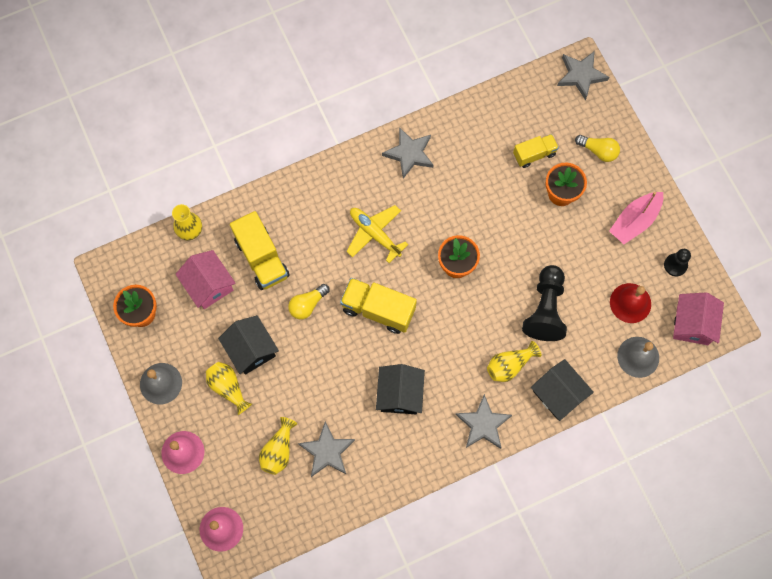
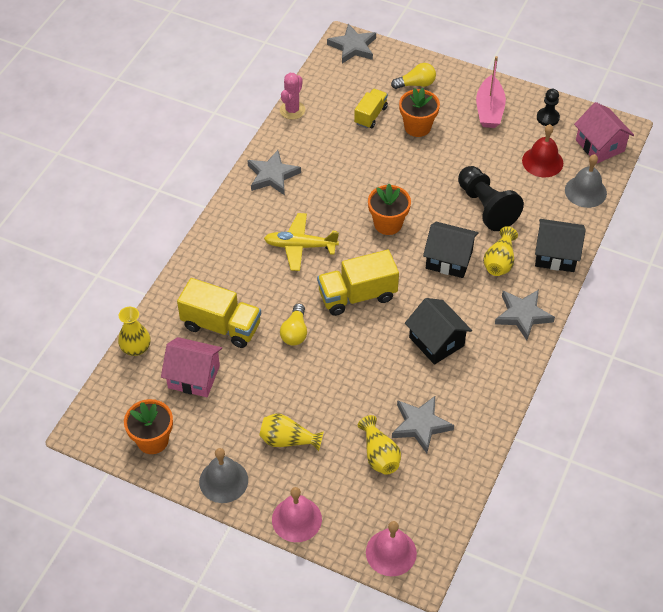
camera: 40 degrees left, 20 degrees down
black house [218,315,279,375] -> black house moved to [423,222,479,278]
none -> pink cactus [280,73,305,119]

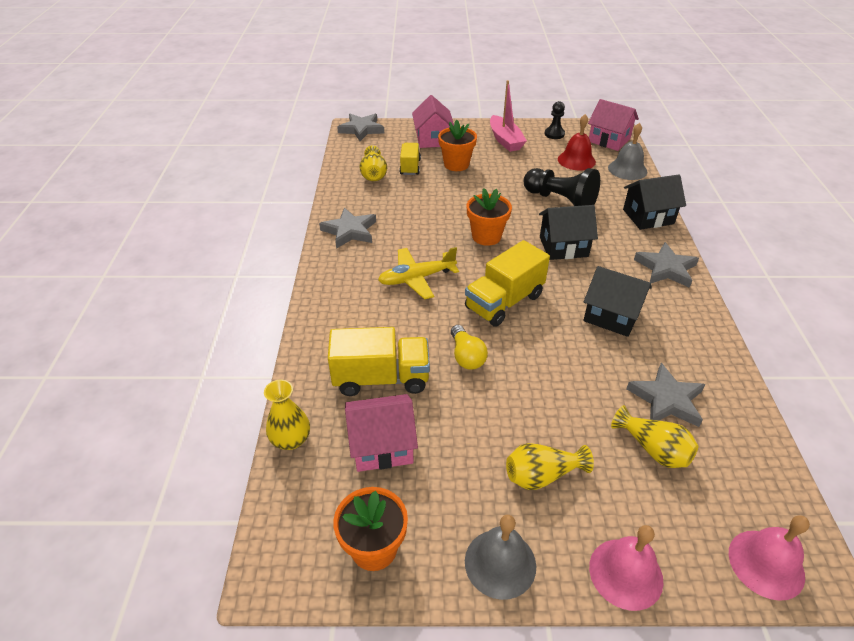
camera: 25 degrees left, 10 degrees down
pink cactus [280,73,305,119] -> none
yellow light bulb [391,63,436,89] -> pink house [412,95,454,148]
yellow vase [483,226,518,276] -> yellow vase moved to [360,146,387,181]

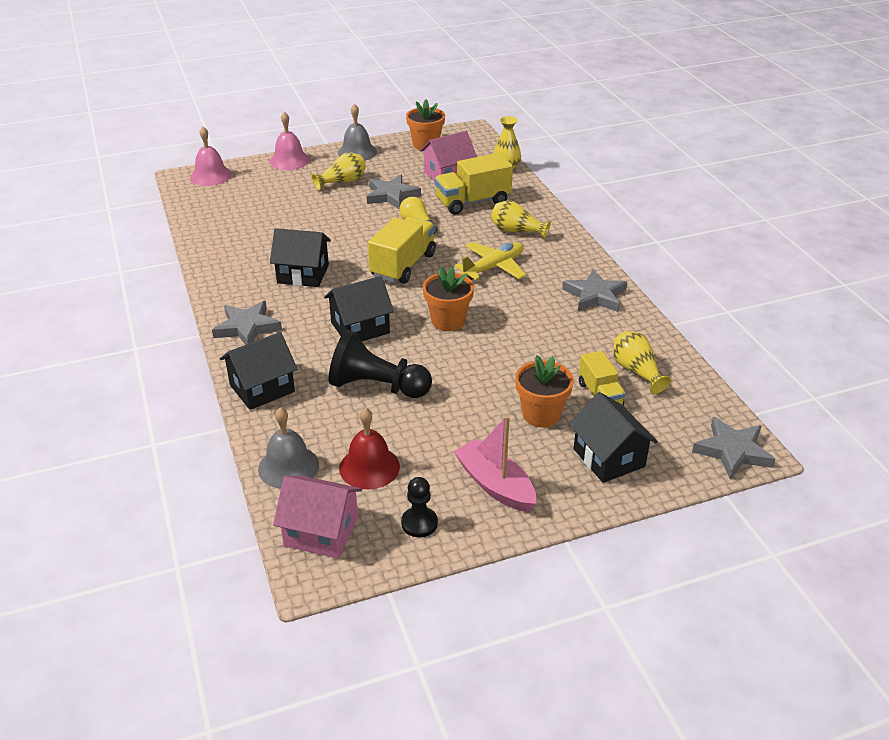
camera: 160 degrees right, 5 degrees down
pink house [412,95,454,148] -> black house [569,392,658,483]
yellow vase [611,405,698,468] -> yellow vase moved to [491,200,551,239]
grey star [626,363,706,427] -> grey star moved to [367,175,421,210]

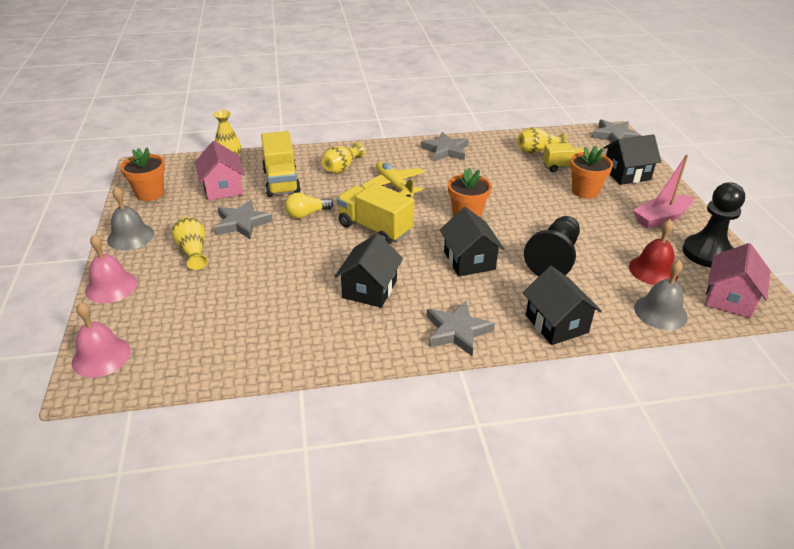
camera: 80 degrees left, 0 degrees up
black pawn [401,477,438,537] -> black pawn [683,182,745,268], size x1.83

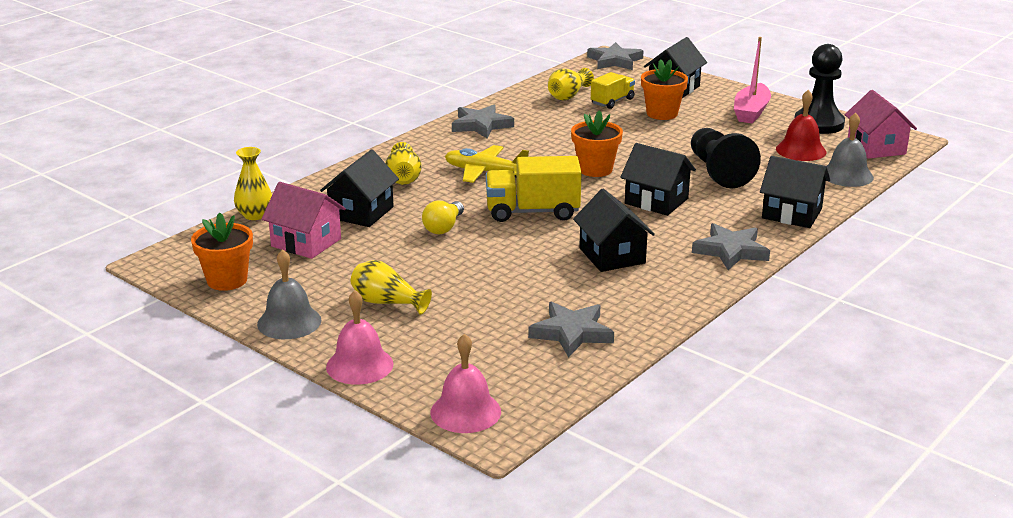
camera: 40 degrees left, 10 degrees down
grey star [214,200,273,239] -> grey star moved to [528,302,614,357]
yellow truck [261,131,301,197] -> black house [320,149,399,227]

